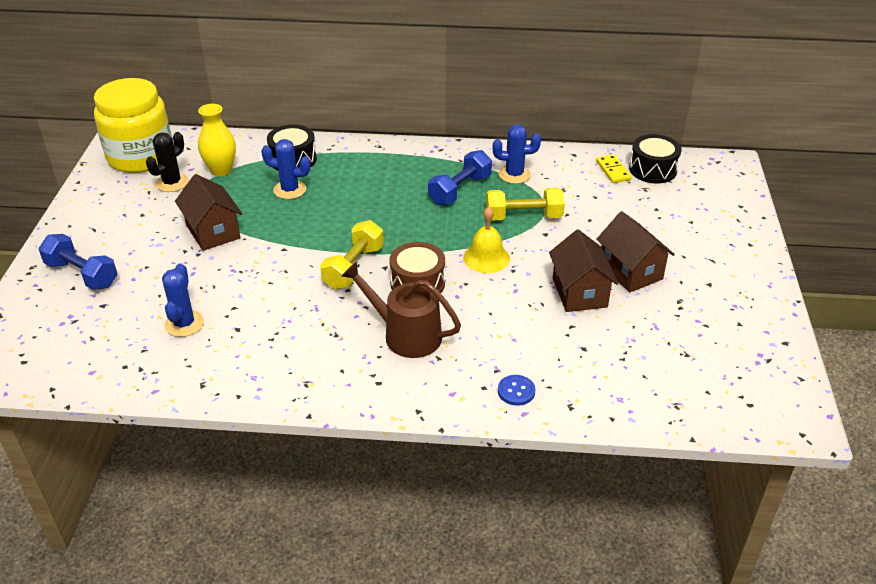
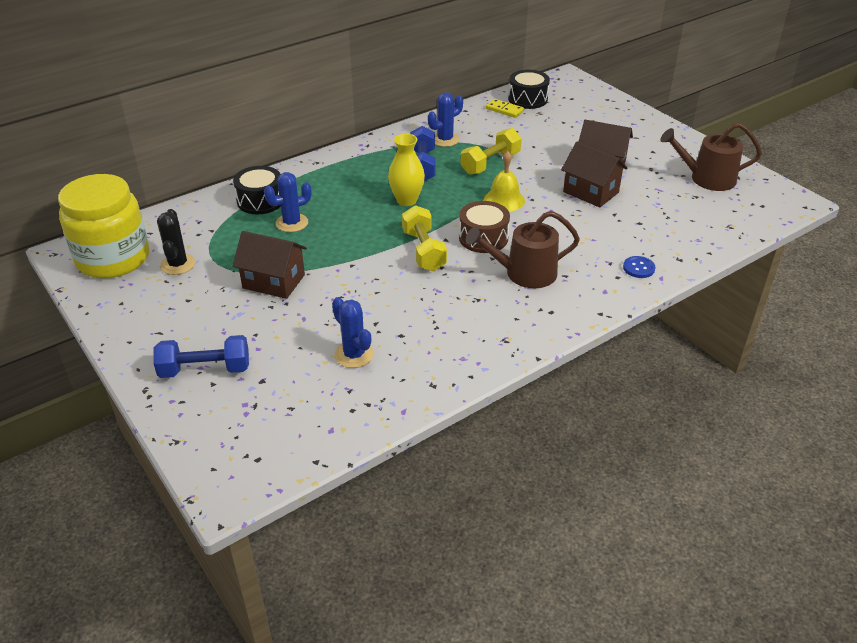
camera: 40 degrees left, 0 degrees up
yellow vase [198,104,236,176] -> yellow vase moved to [388,134,425,206]
none -> brown watering can [660,123,762,191]

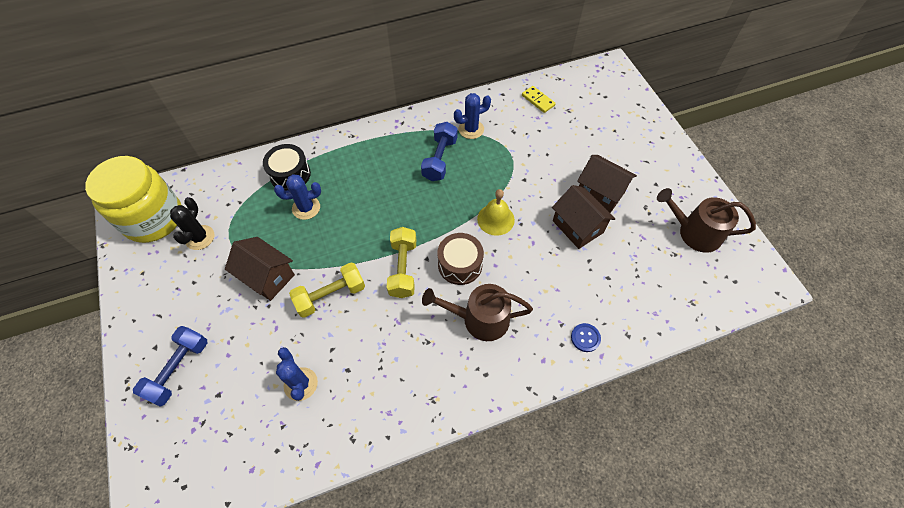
camera: 15 degrees right, 20 degrees up
blue dumbbell [154,335,249,378] -> blue dumbbell turned 75 degrees counterclockwise [133,326,207,407]
yellow vase [388,134,425,206] -> none
yellow dumbbell [460,128,522,175] -> yellow dumbbell moved to [289,263,365,318]
black drum [508,70,550,109] -> none

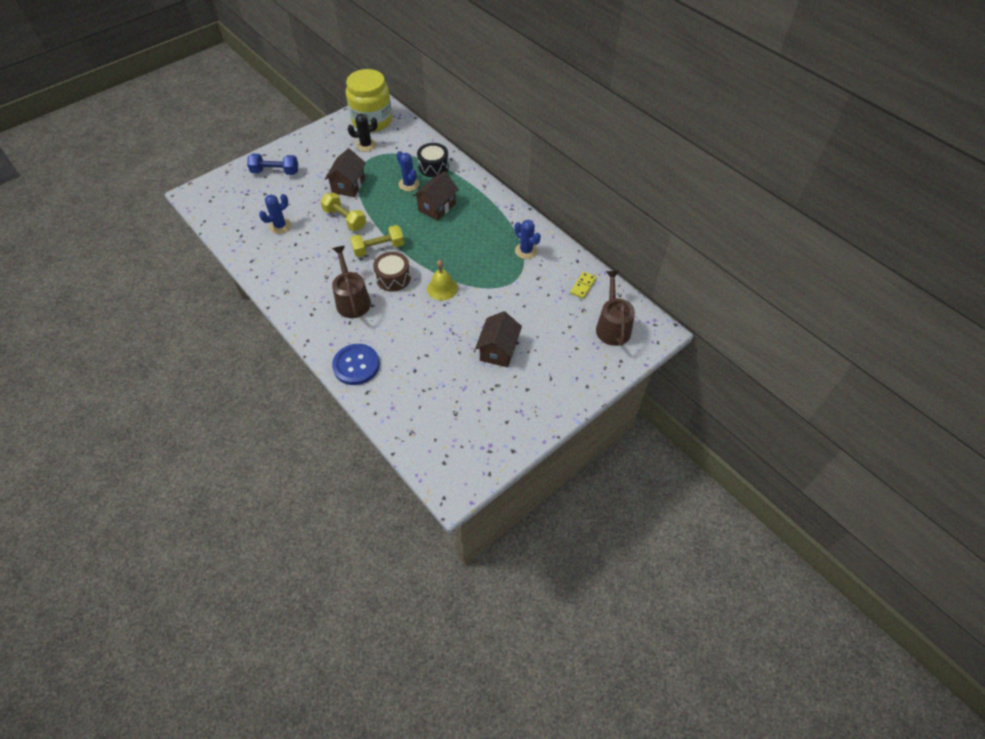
camera: 70 degrees right, 5 degrees down
blue dumbbell [421,122,458,181] -> none
brown house [552,185,615,249] -> brown house moved to [413,171,459,221]
blue button [571,323,601,352] -> blue button [332,344,380,385], size x2.01
brown watering can [657,188,756,253] -> brown watering can moved to [596,271,635,346]

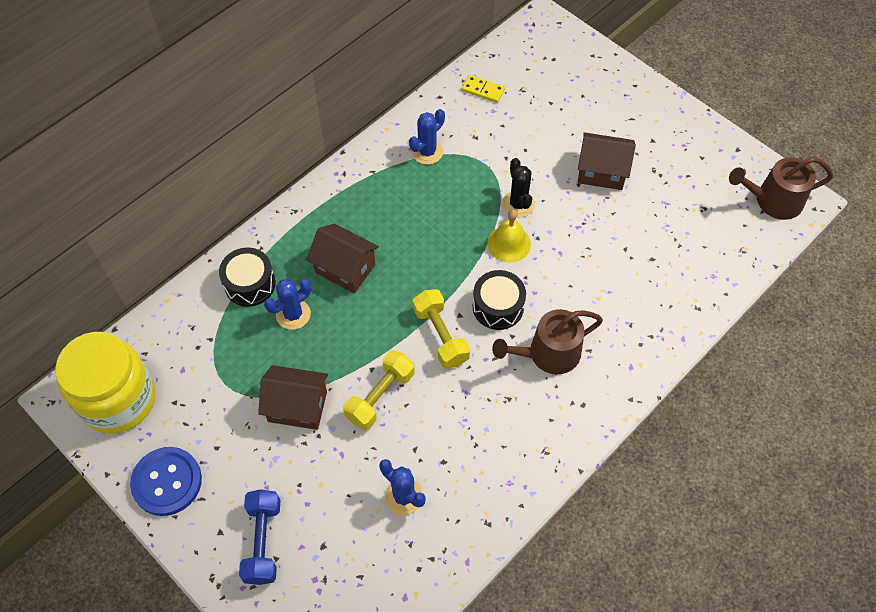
camera: 95 degrees left, 5 degrees up
blue button [332,344,380,385] -> blue button moved to [130,447,202,516]
black cactus [348,114,377,152] -> black cactus moved to [502,158,535,218]
brown drum [373,252,411,291] -> black drum [473,270,526,330]
brown watering can [596,271,635,346] -> brown watering can moved to [729,157,833,220]

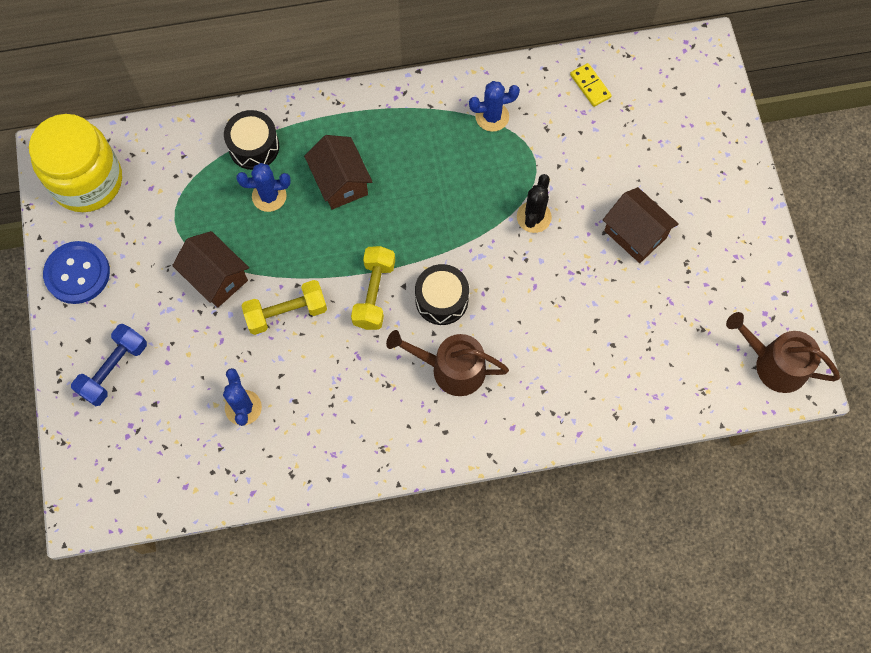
camera: 35 degrees right, 10 degrees up
yellow bell [487,210,531,262] -> none

